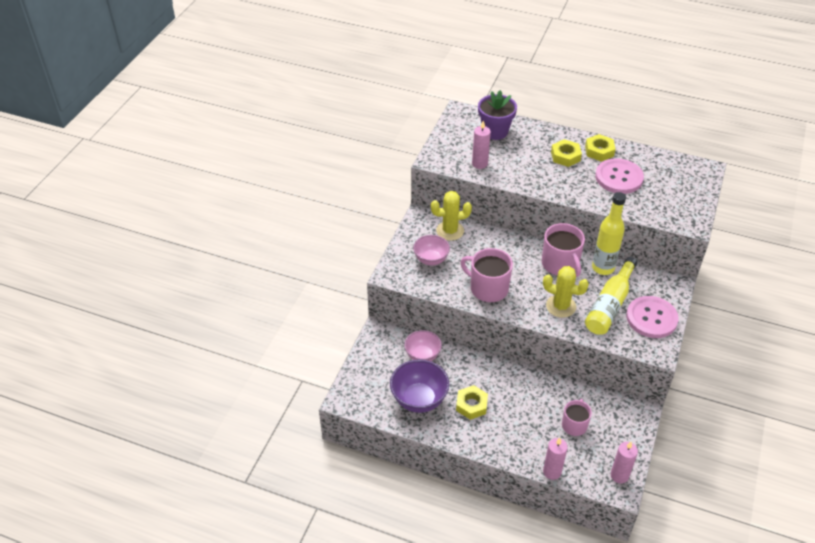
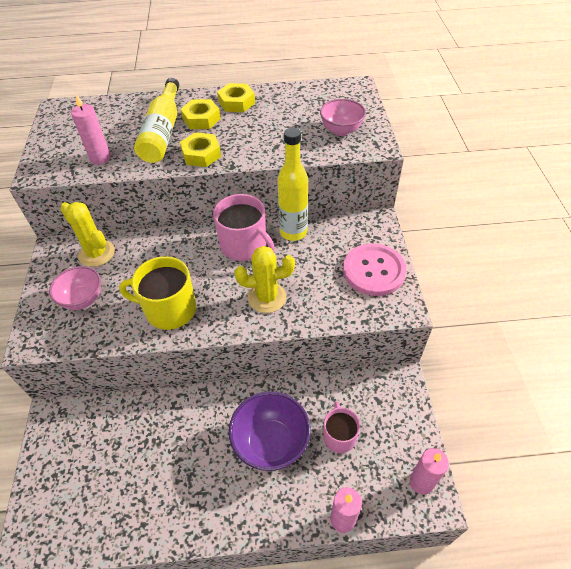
camera: 25 degrees left, 5 degrees up
purple bowl [390,359,449,413] -> purple bowl moved to [229,391,311,471]
pink bowl [404,330,442,361] -> pink bowl moved to [320,99,366,136]
yellow cactus [431,191,472,241] -> yellow cactus turned 75 degrees clockwise [60,202,115,267]
yellow nut [456,385,488,420] -> yellow nut moved to [180,132,221,167]
pink mug [460,248,513,302] -> yellow mug [119,256,196,330]
purple flower pot [478,90,517,140] -> none
yellow bottle [585,257,637,335] -> yellow bottle moved to [134,78,179,163]
pink button [595,158,644,194] -> none

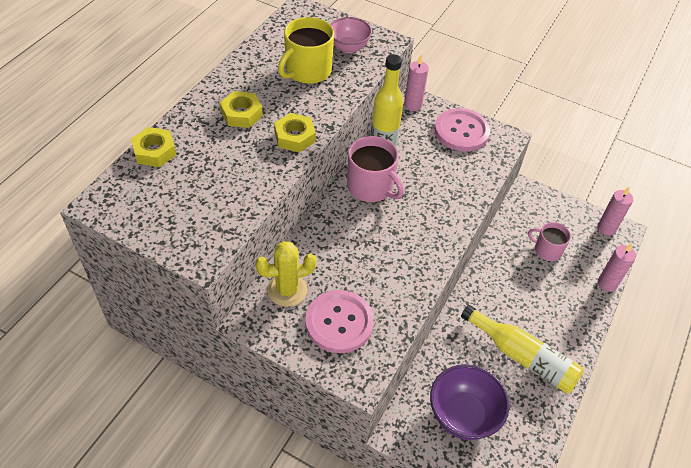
camera: 60 degrees left, 0 degrees up
pink bowl [49,266,101,310] -> pink button [305,290,374,353]
pink candle [71,94,111,165] -> pink candle moved to [404,55,429,111]
yellow mug [119,256,196,330] -> yellow mug moved to [278,17,334,84]
yellow bottle [134,78,179,163] -> yellow bottle moved to [461,305,584,393]
pink mug [213,194,275,261] -> pink mug turned 60 degrees clockwise [347,136,404,202]
yellow nut [217,83,255,112] -> yellow nut moved to [131,127,176,167]
purple bowl [229,391,311,471] -> purple bowl moved to [430,364,509,440]
yellow cactus [235,246,295,313] -> none

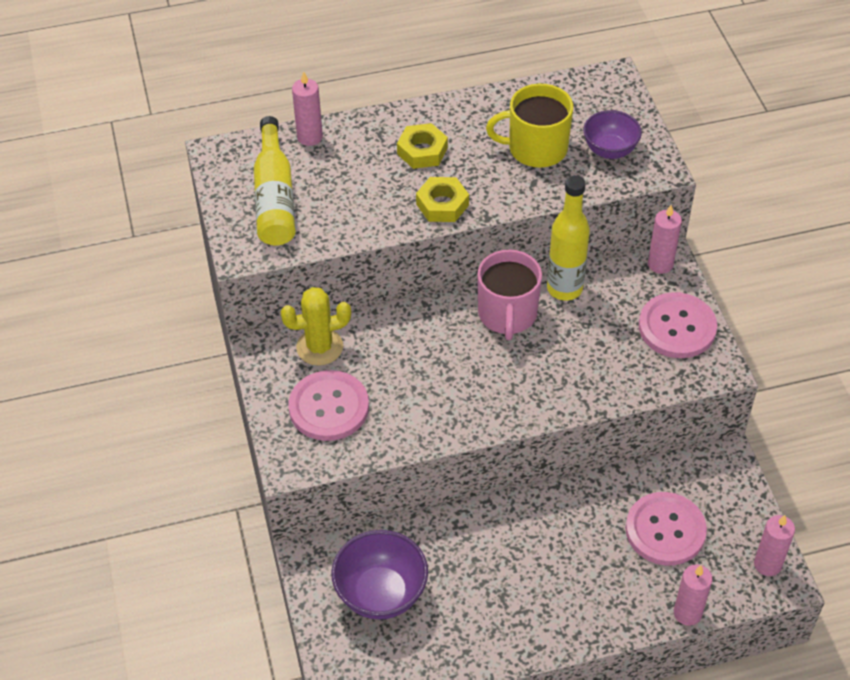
camera: 50 degrees right, 0 degrees up
yellow nut [131,127,176,167] -> pink candle [292,71,323,146]
yellow cactus [255,241,317,307] -> yellow cactus turned 45 degrees counterclockwise [280,287,351,366]
pink bowl [330,17,372,53] -> purple bowl [583,110,642,159]
yellow bottle [461,305,584,393] -> yellow bottle moved to [254,116,295,246]
pink mug [528,222,571,261] -> pink button [626,492,707,566]

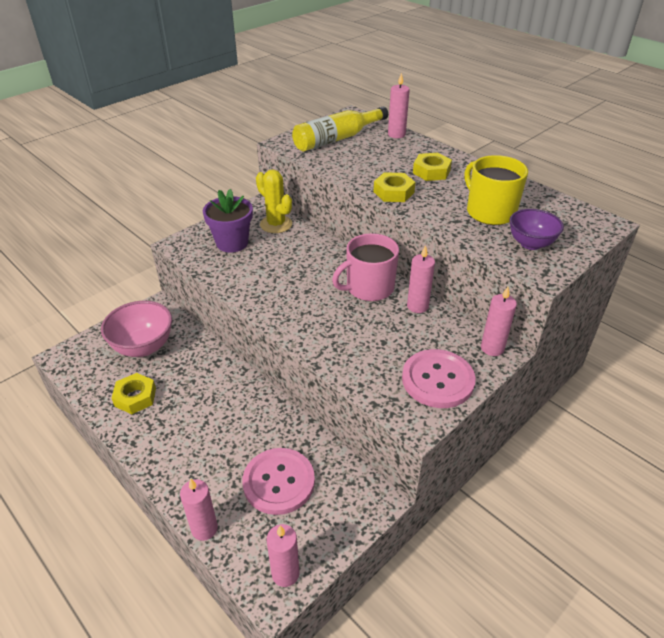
camera: 60 degrees right, 10 degrees down
pink button [288,370,369,441] -> purple flower pot [203,189,253,253]
purple bowl [331,530,428,620] -> pink bowl [101,301,172,357]
yellow bottle [547,175,590,301] -> pink candle [407,245,435,313]
none -> yellow nut [112,373,156,414]

